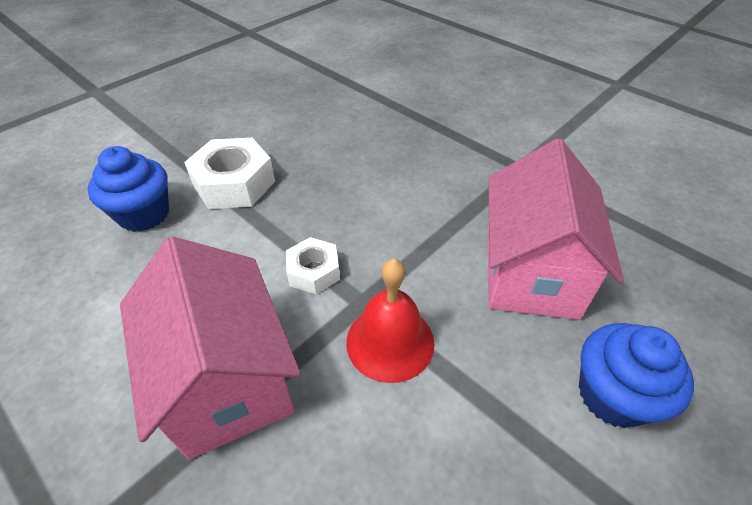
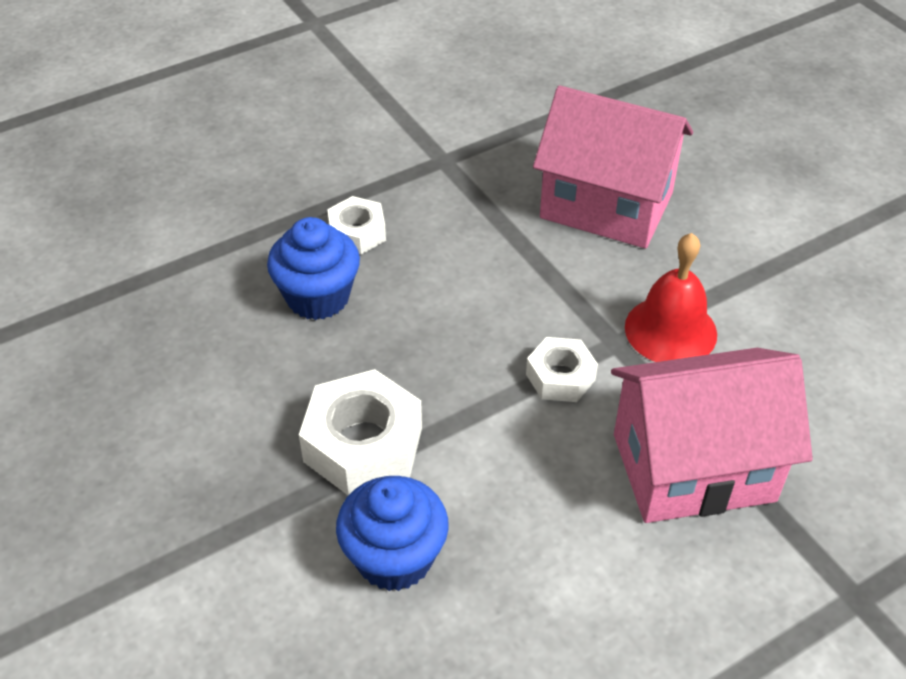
camera: 75 degrees left, 0 degrees up
blue cupcake [579,323,694,428] -> blue cupcake moved to [267,217,360,320]
none -> white nut [327,196,386,254]

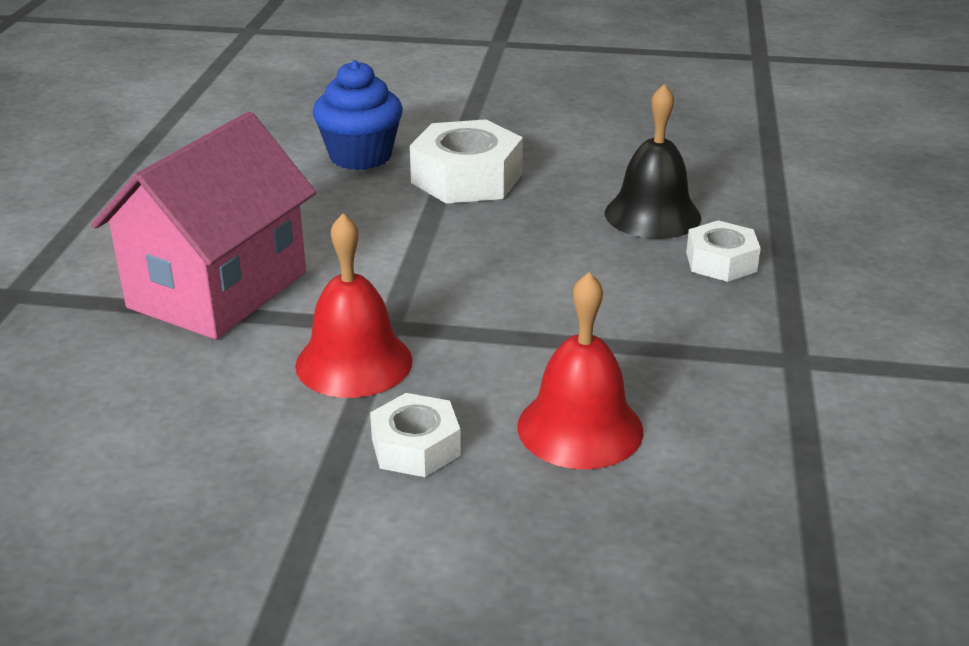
camera: 130 degrees right, 15 degrees down
blue cupcake [267,217,360,320] -> black bell [605,84,701,239]
white nut [526,337,598,402] -> white nut moved to [370,393,461,477]
pink house [533,86,693,249] -> red bell [517,272,643,469]

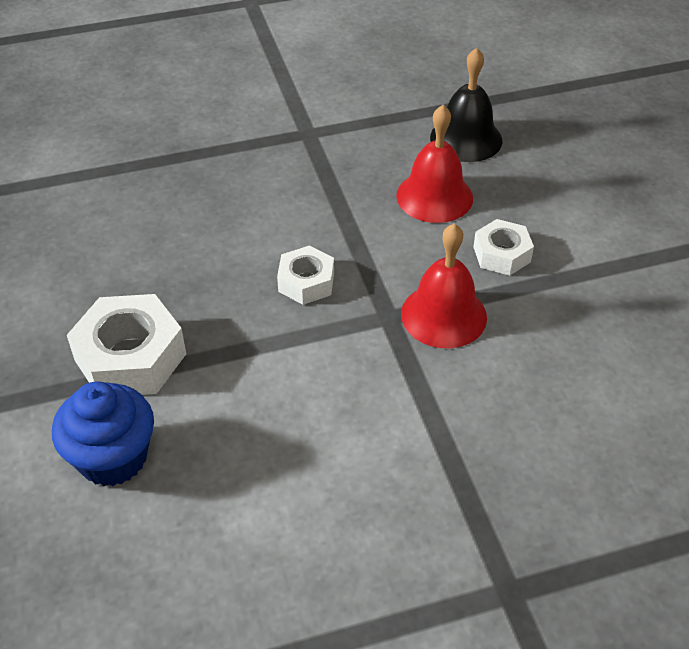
camera: 115 degrees left, 15 degrees up
pink house [91,112,316,339] -> none
black bell [605,84,701,239] -> black bell moved to [430,48,502,162]
white nut [686,220,761,282] -> white nut moved to [277,246,334,305]

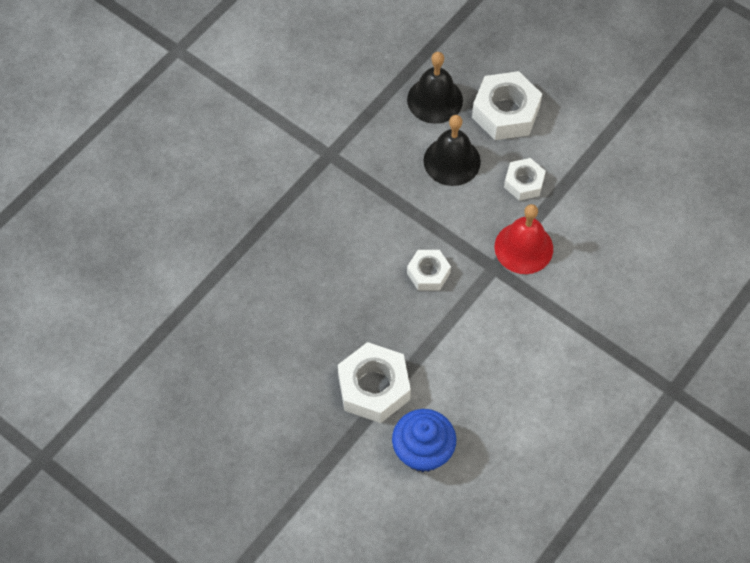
camera: 35 degrees left, 15 degrees up
red bell [396,105,473,223] -> black bell [424,115,481,186]
none -> white nut [472,71,542,140]

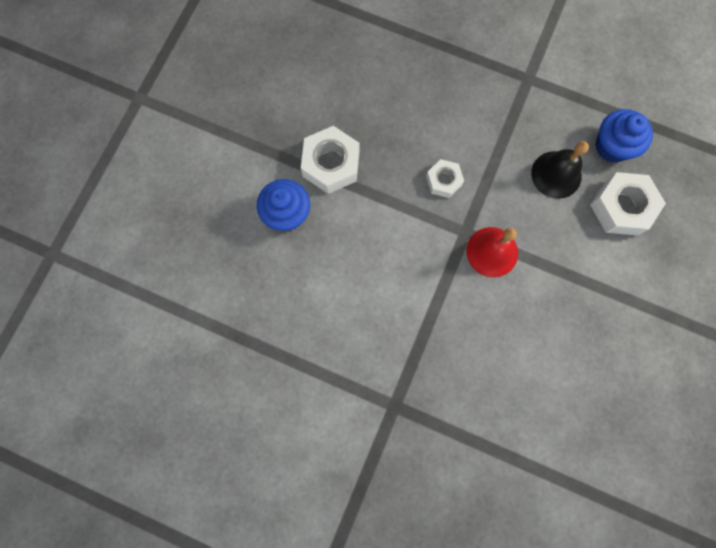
camera: 75 degrees right, 15 degrees up
black bell [407,52,463,124] -> blue cupcake [595,109,653,163]
white nut [504,158,546,201] -> none

